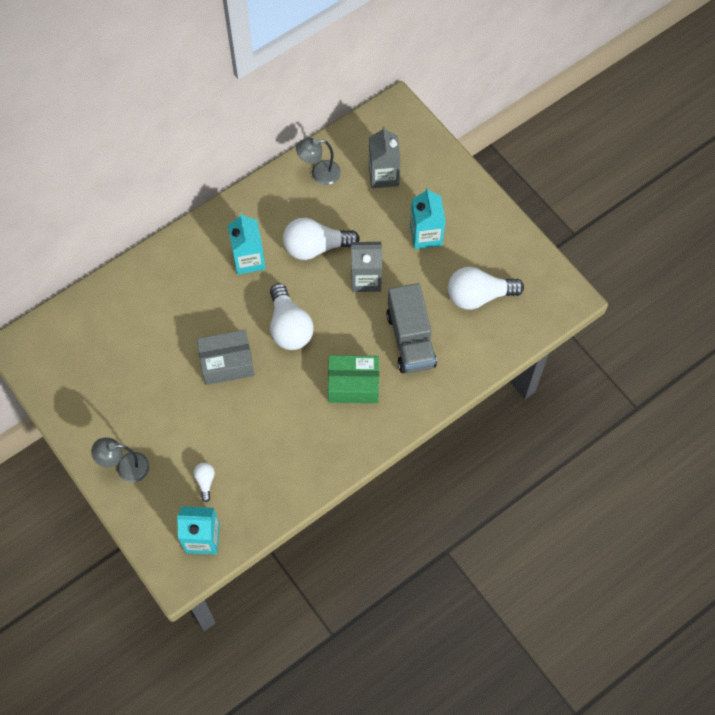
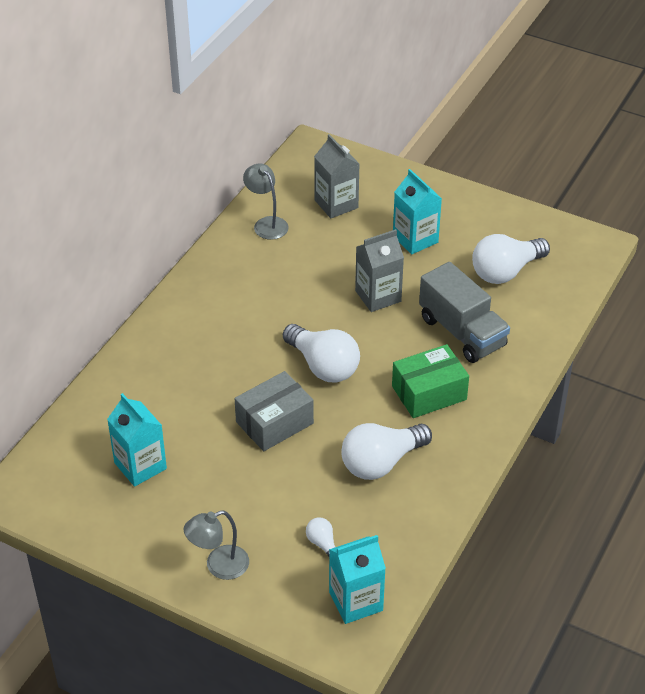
camera: 25 degrees left, 20 degrees down
turquoise carton [228,213,266,275] -> turquoise carton moved to [107,393,167,487]
white light bulb [283,218,360,260] -> white light bulb moved to [341,423,432,480]
grey lamp [296,138,341,185] -> grey lamp turned 90 degrees clockwise [243,163,289,240]

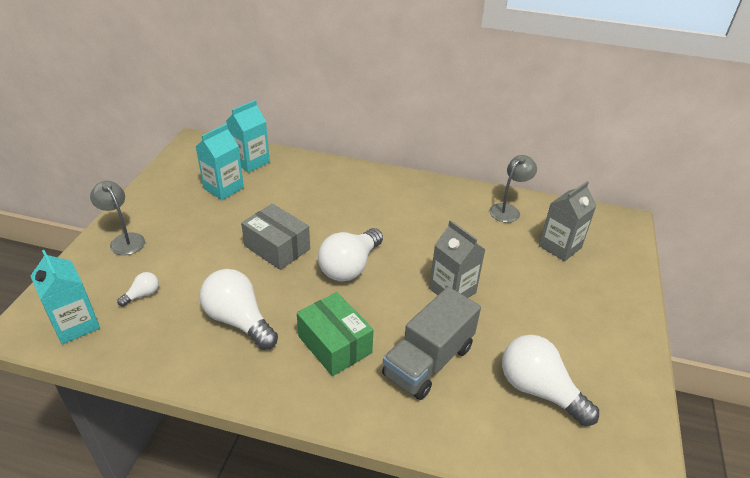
camera: 75 degrees right, 5 degrees down
turquoise carton [393,169,442,254] -> turquoise carton moved to [226,100,270,173]

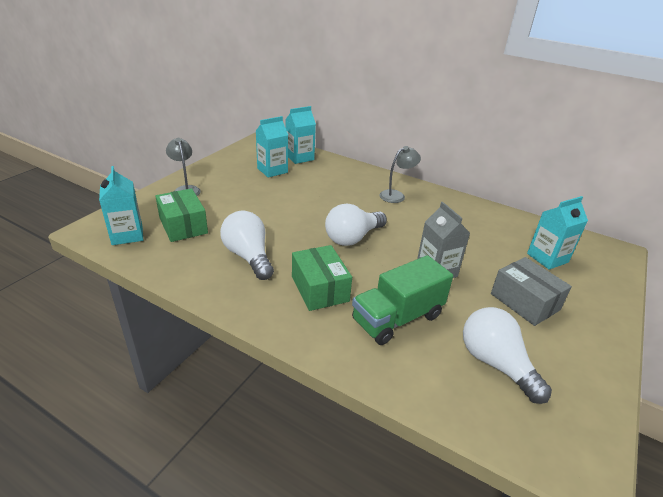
camera: 15 degrees right, 5 degrees down
white light bulb [117,272,159,307] -> green box [155,188,208,242]
grey box [241,204,310,270] -> grey box moved to [491,257,572,326]
grey truck [382,287,481,400] -> green truck [352,255,453,345]
grey lamp [489,155,537,223] -> grey lamp moved to [380,146,421,203]
grey carton [539,181,597,261] -> turquoise carton [527,196,588,270]

